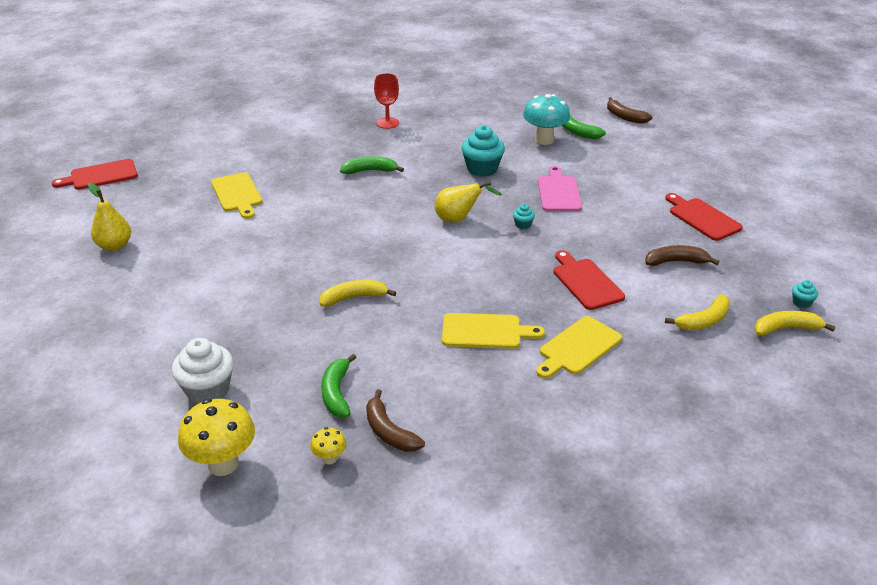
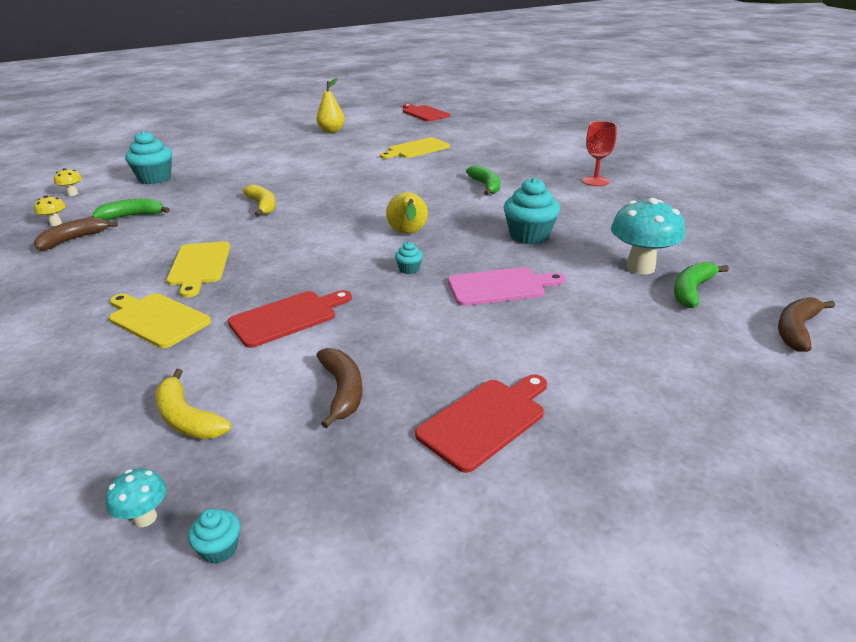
camera: 80 degrees right, 5 degrees down
white cupcake [172,338,234,404] -> turquoise cupcake [125,131,172,184]
yellow mushroom [178,399,255,476] -> yellow mushroom [54,168,82,196], size x0.48
yellow banana [754,311,835,336] -> turquoise mushroom [105,469,166,527]

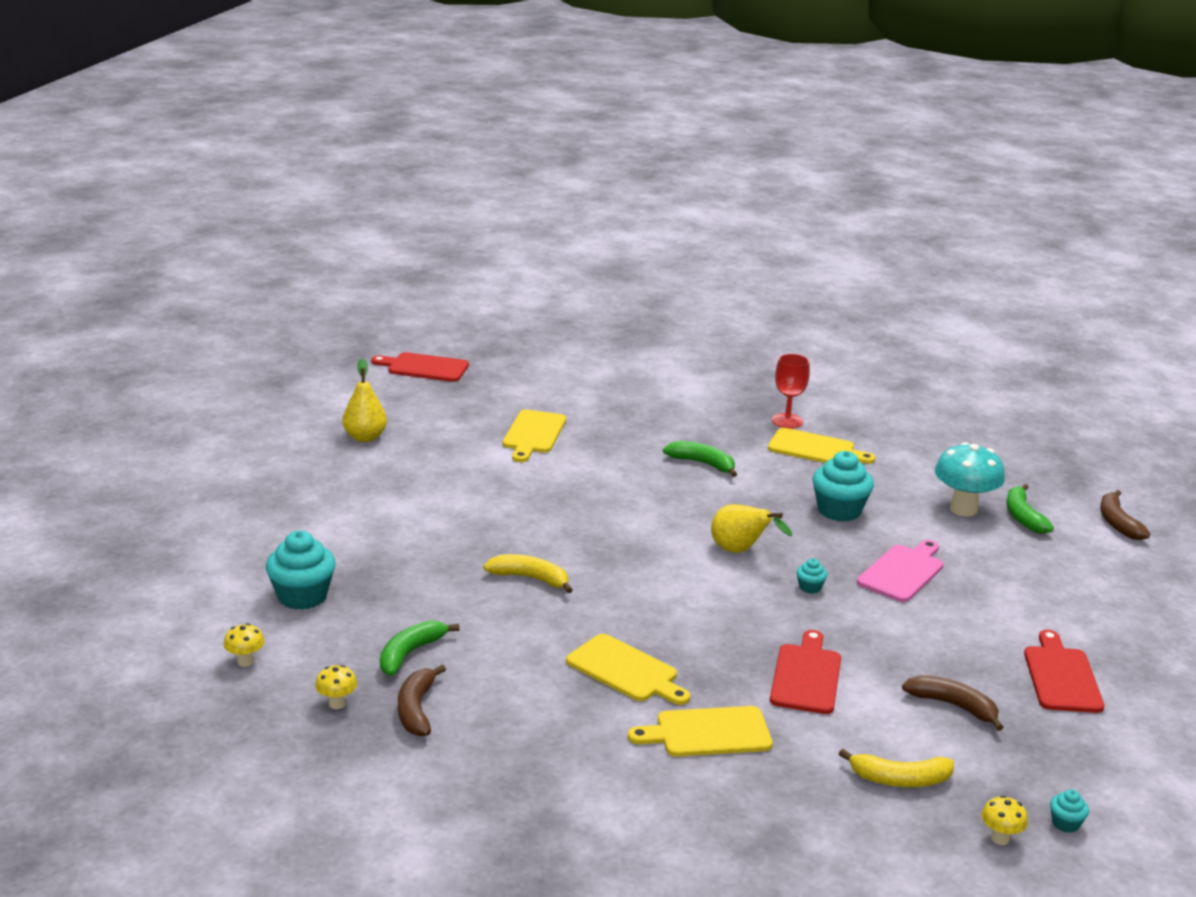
camera: 45 degrees left, 5 degrees down
turquoise mushroom [105,469,166,527] -> yellow mushroom [981,795,1028,845]
none -> yellow cutting board [768,428,875,464]

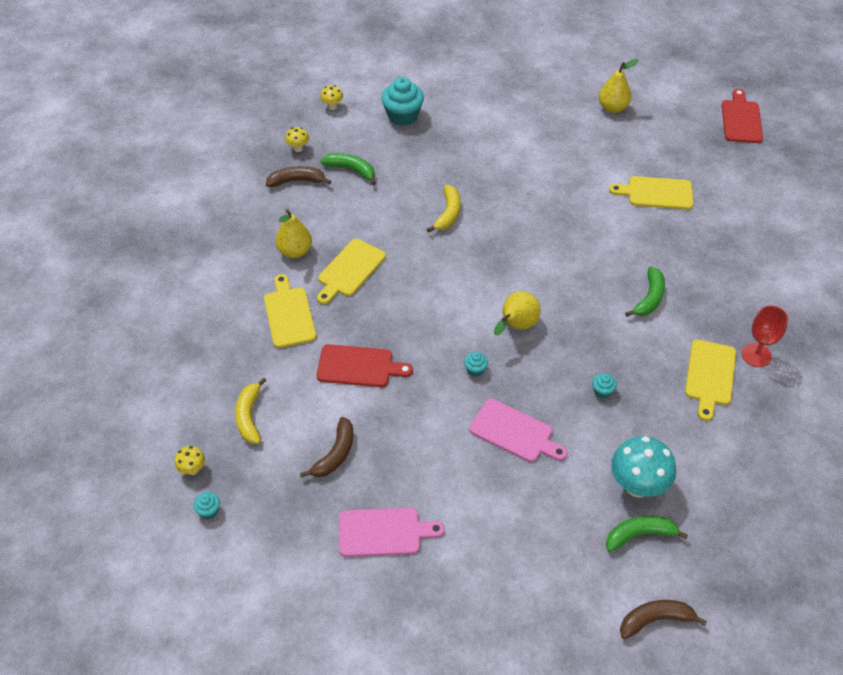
camera: 85 degrees right, 25 degrees up
turquoise cupcake [812,451,874,521] -> turquoise cupcake [592,373,617,398], size x0.46
red cutting board [1024,630,1104,713] -> pink cutting board [339,508,445,557]
none -> yellow pear [275,209,312,258]

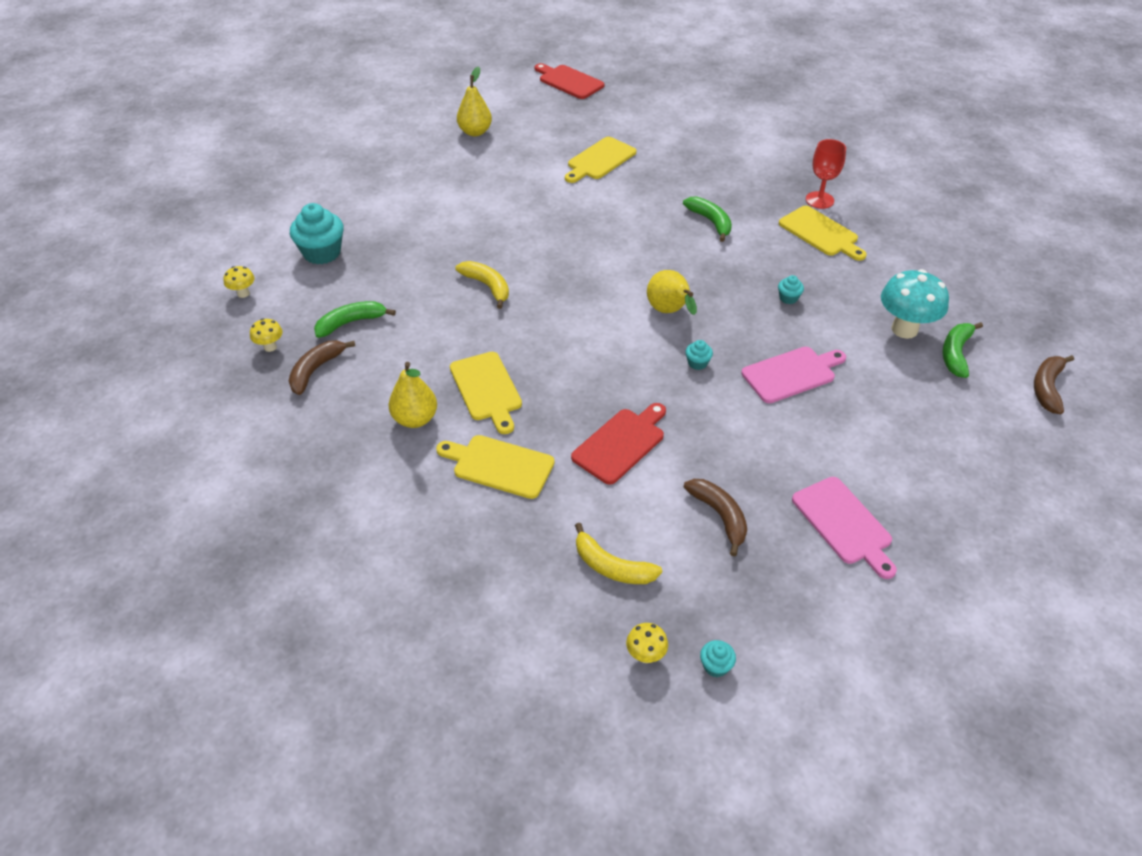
camera: 55 degrees left, 5 degrees down
pink cutting board [339,508,445,557] -> pink cutting board turned 120 degrees clockwise [792,477,897,579]

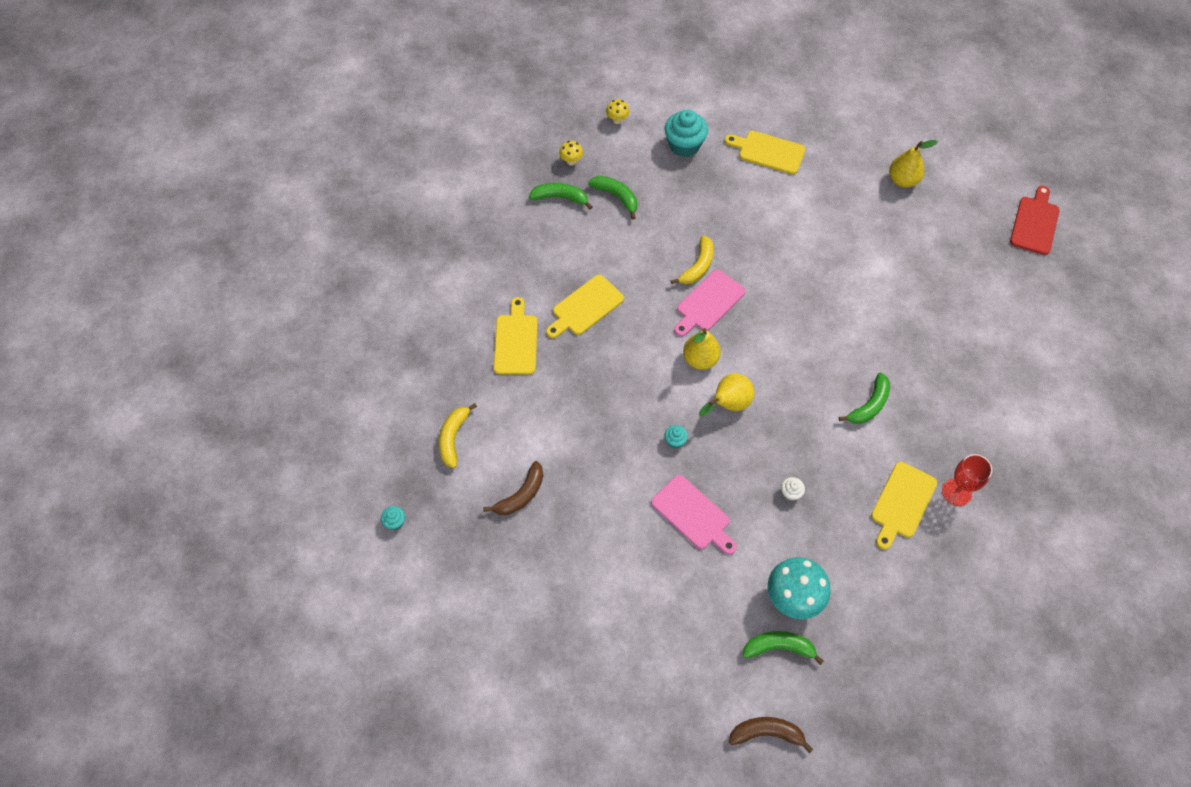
camera: 70 degrees right, 15 degrees up
brown banana [289,340,355,395] -> green banana [529,183,592,209]
yellow pear [389,362,437,428] -> yellow pear moved to [683,328,721,370]
yellow cutting board [565,137,636,183] -> yellow cutting board moved to [725,131,806,174]
red cutting board [571,403,666,485] -> none
yellow mushroom [626,623,668,663] -> none
turquoise cupcake [778,275,804,304] -> white cupcake [781,477,805,501]
pink cutting board [792,477,897,579] -> pink cutting board moved to [674,269,746,337]

